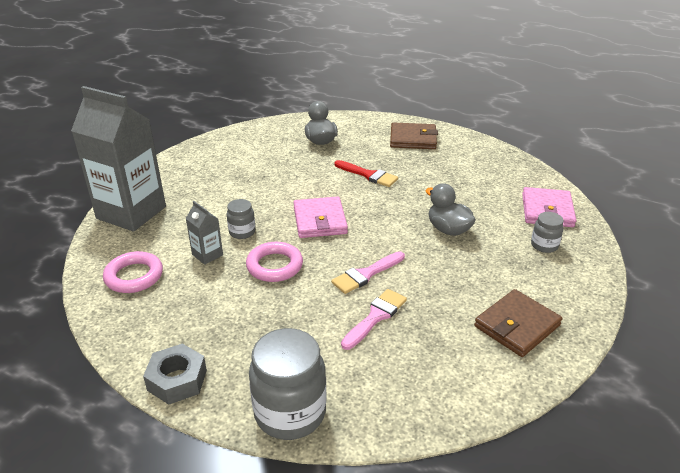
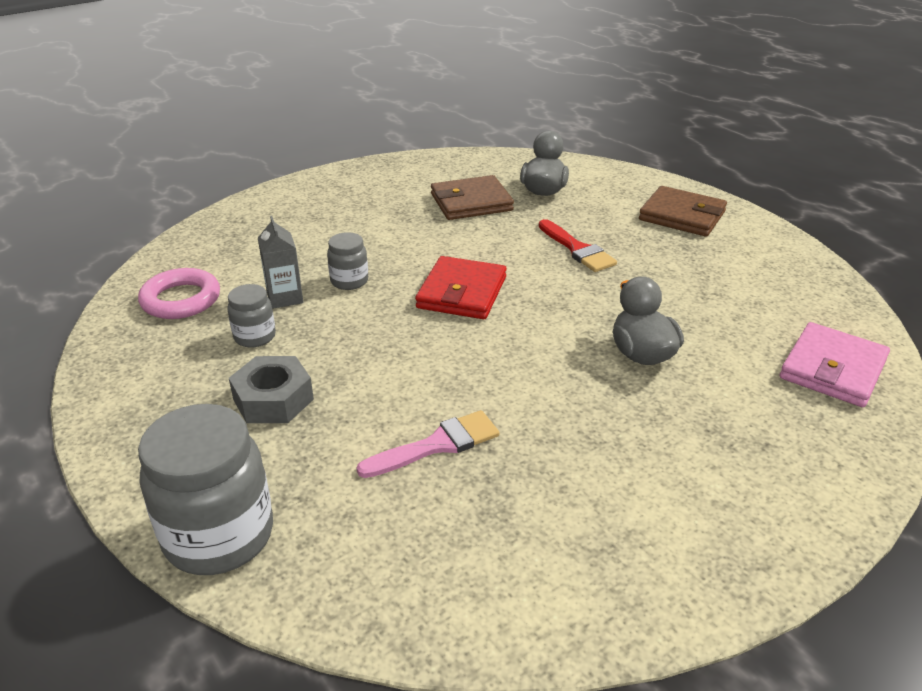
camera: 25 degrees right, 0 degrees up
grey carton [71,86,166,232] -> none
grey nut [143,343,207,405] -> grey nut moved to [229,356,314,423]
pink ring [246,242,303,282] -> none
pink wallet [293,196,348,238] -> red wallet [415,256,507,319]
pink brush [331,251,405,294] -> none
brown wallet [474,289,562,357] -> brown wallet moved to [431,175,514,220]
grey jar [531,212,564,253] -> grey jar moved to [227,284,276,348]

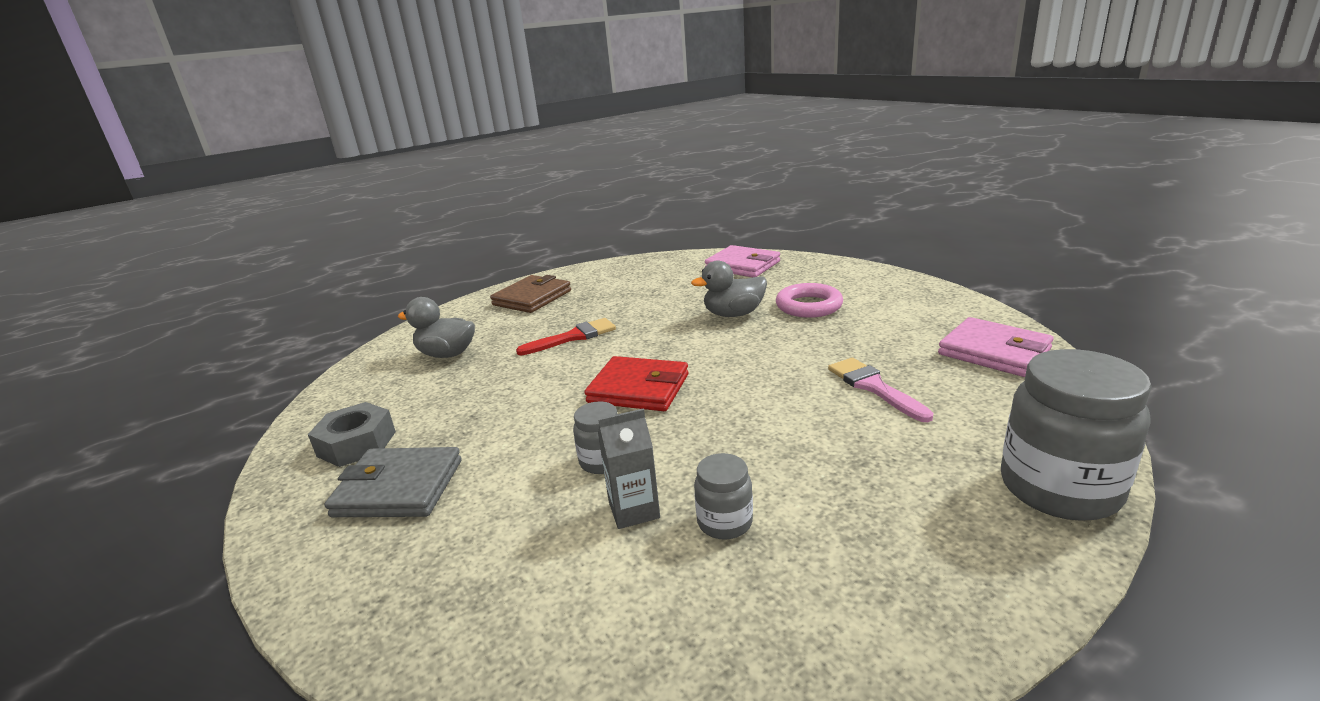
camera: 85 degrees left, 10 degrees down
pink ring [138,268,220,319] -> pink ring moved to [776,283,843,318]
grey nut [229,356,314,423] -> grey nut moved to [308,402,396,467]
brown wallet [431,175,514,220] -> none
none -> grey wallet [324,447,462,517]
none -> pink wallet [938,317,1054,377]

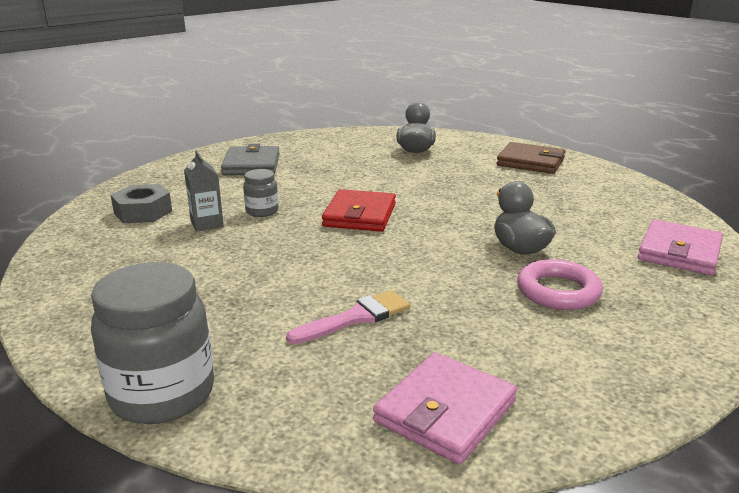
camera: 80 degrees right, 0 degrees up
grey nut [308,402,396,467] -> grey nut moved to [111,184,172,223]
red brush [516,318,616,355] -> none
grey jar [694,453,753,540] -> none

